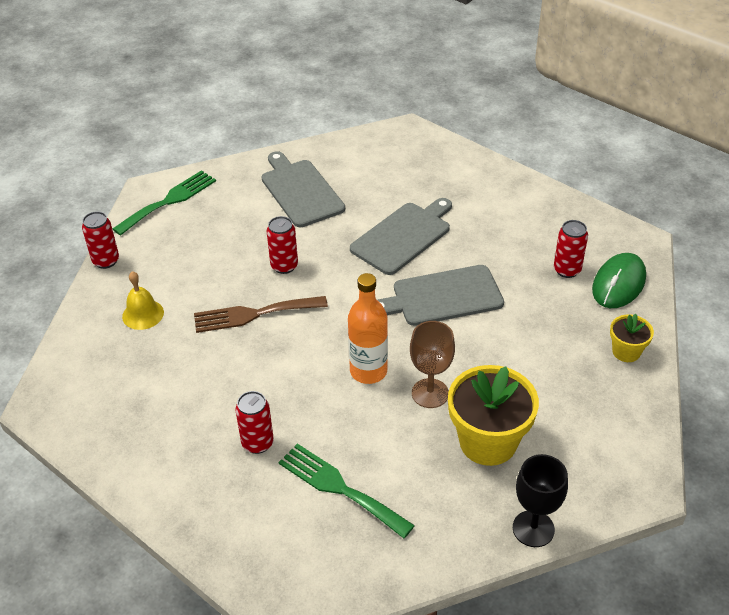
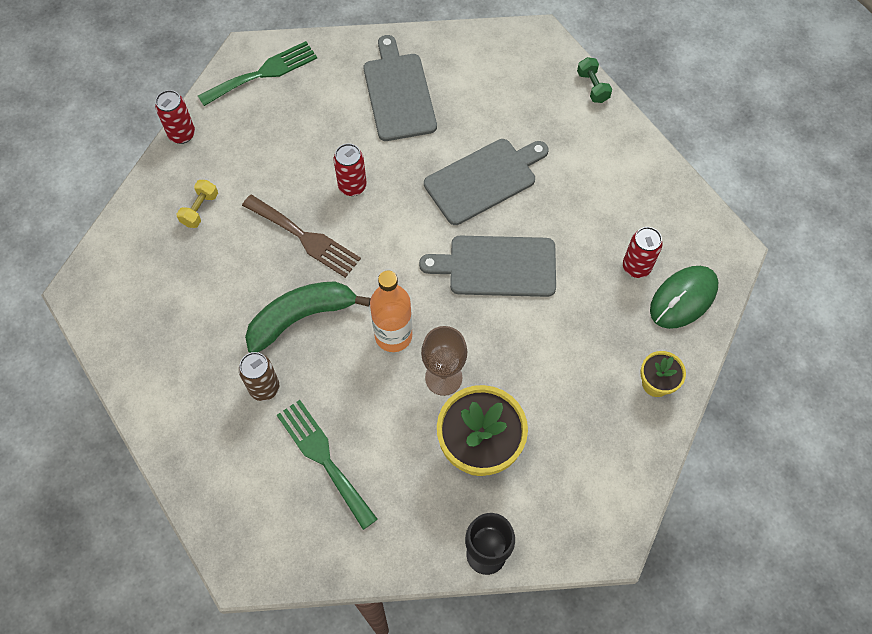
camera: 15 degrees right, 20 degrees up
yellow bell [122,271,164,330] -> yellow dumbbell [177,180,218,228]
brown fork [194,296,328,333] -> brown fork turned 150 degrees counterclockwise [242,195,361,278]
red can [235,391,274,454] -> brown can [239,352,279,401]
none -> green banana [245,282,371,353]
none -> green dumbbell [577,57,612,103]

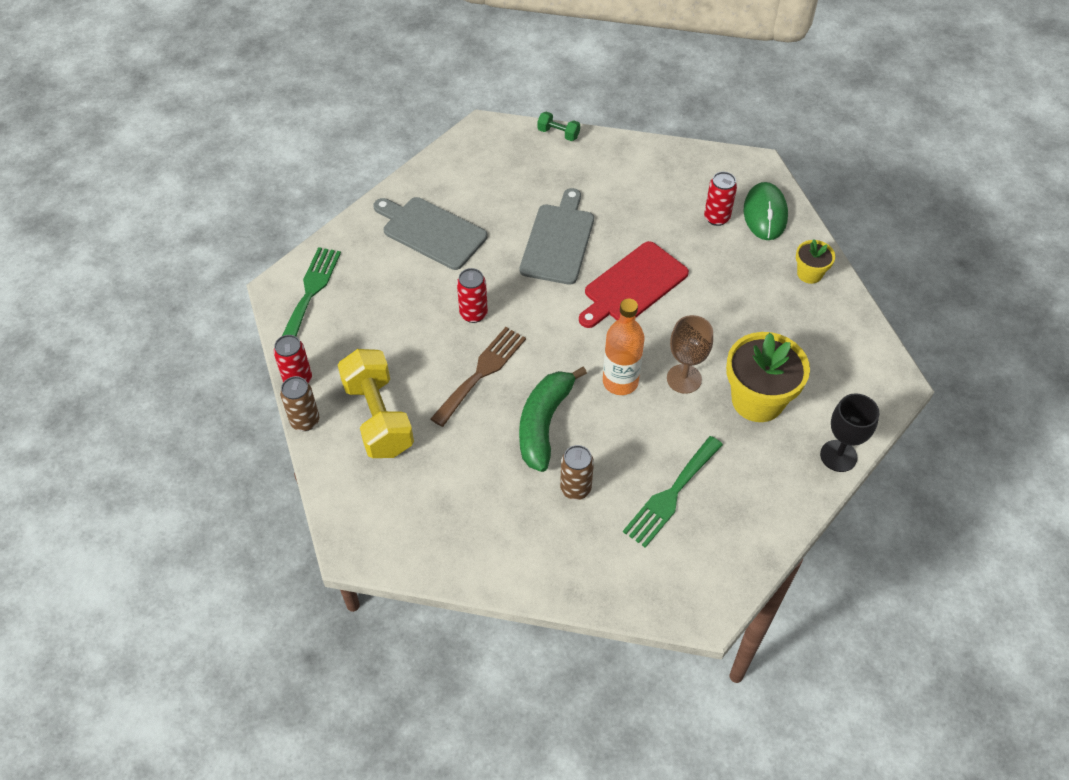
camera: 45 degrees left, 10 degrees down
yellow dumbbell [177,180,218,228] -> yellow dumbbell [338,349,414,458], size x2.19
brown fork [242,195,361,278] -> brown fork turned 45 degrees counterclockwise [431,327,526,427]
green fork [277,400,378,530] -> green fork turned 60 degrees counterclockwise [623,436,723,548]
grey cutting board [419,236,556,297] -> red cutting board [579,241,689,328]
none -> brown can [280,376,319,431]

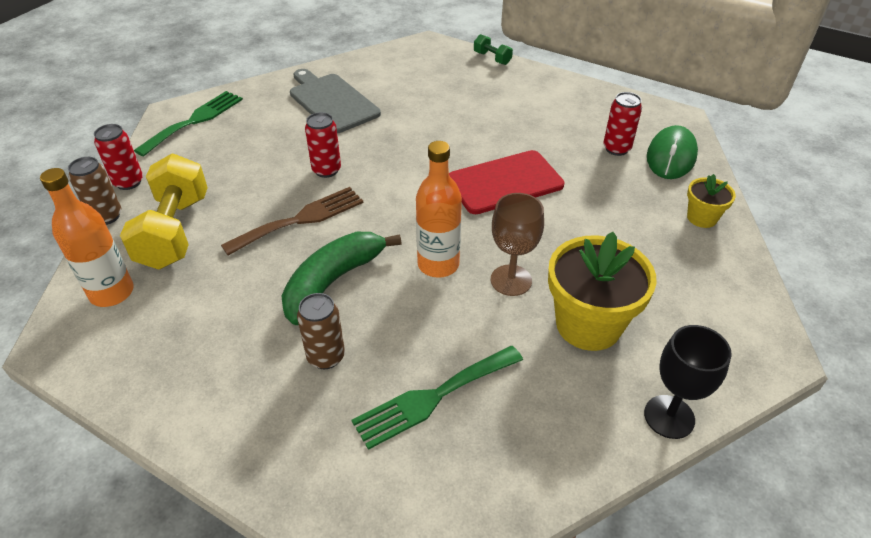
camera: 20 degrees right, 10 degrees down
grey cutting board [520,188,594,285] -> none
none -> orange bottle [40,168,134,307]

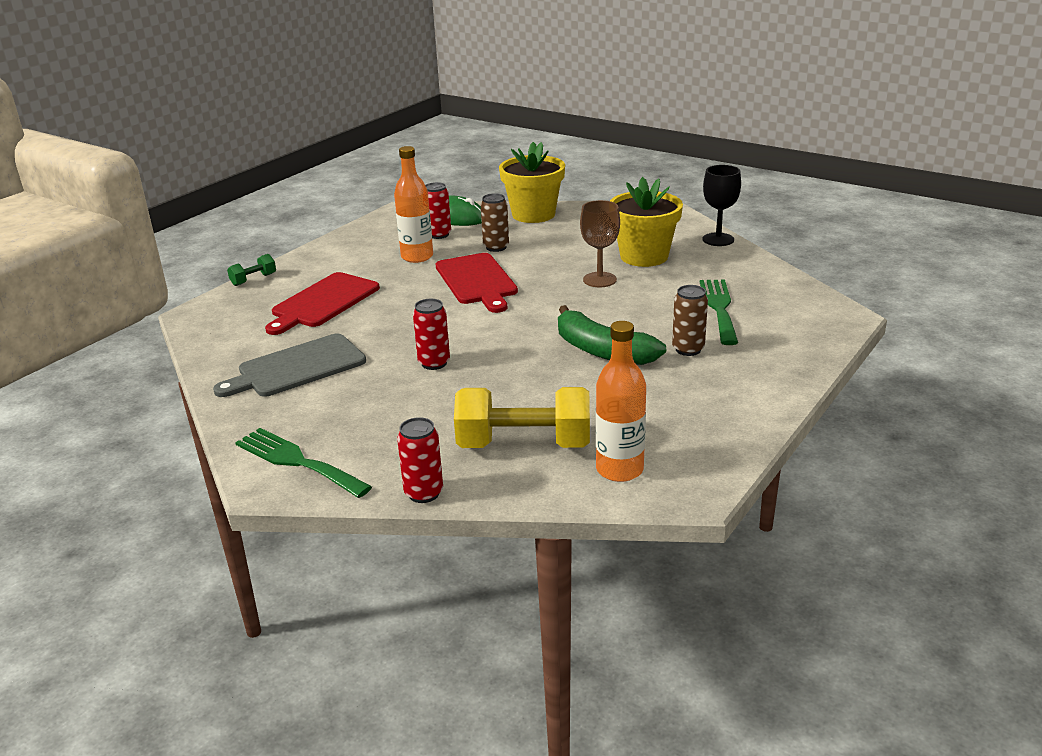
camera: 85 degrees left, 15 degrees down
brown can [68,157,121,225] -> brown can moved to [481,193,509,252]
brown fork [221,187,364,256] -> none
green fork [352,346,523,450] -> green fork turned 150 degrees counterclockwise [700,280,738,345]
orange bottle [416,141,462,278] -> orange bottle moved to [394,146,433,263]
yellow flower pot [687,174,736,228] -> yellow flower pot [499,142,565,223], size x1.93
none -> red cutting board [265,272,380,335]

